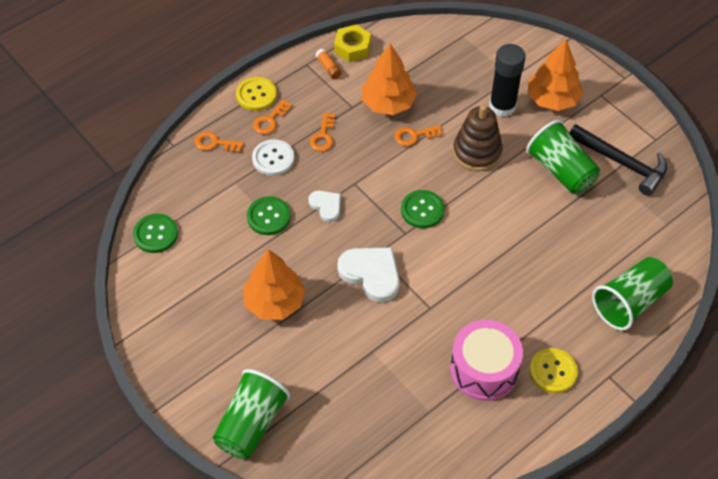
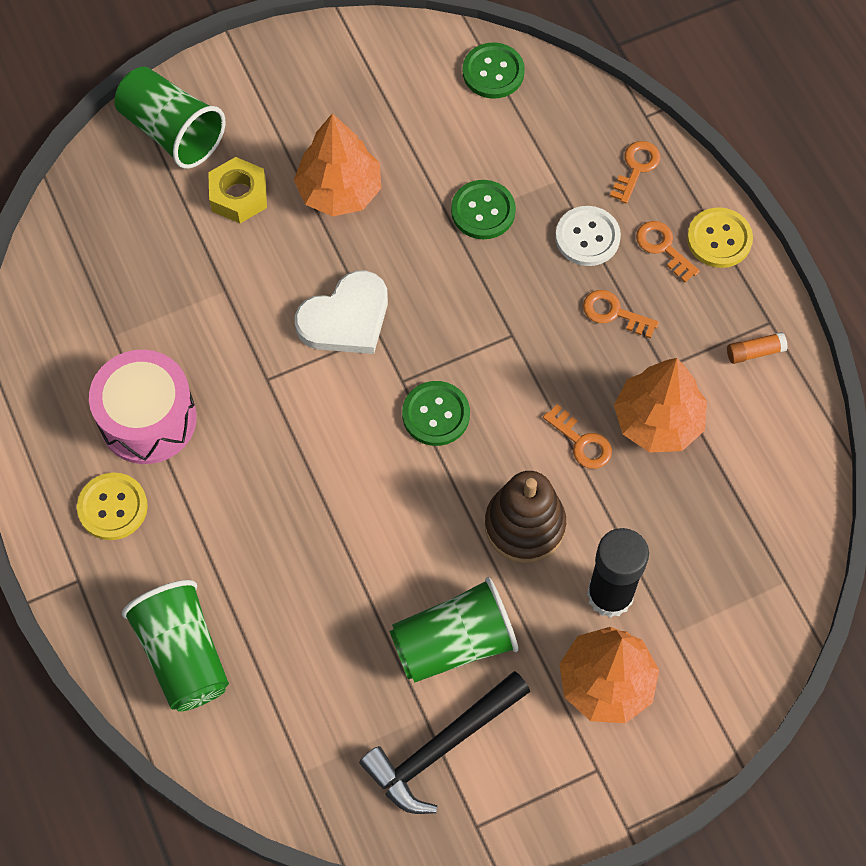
camera: 105 degrees right, 10 degrees up
white heart [309,191,341,222] -> none
yellow nut [334,24,371,62] -> yellow nut moved to [208,157,267,223]
orange key [394,125,443,146] -> orange key turned 135 degrees clockwise [543,404,612,469]

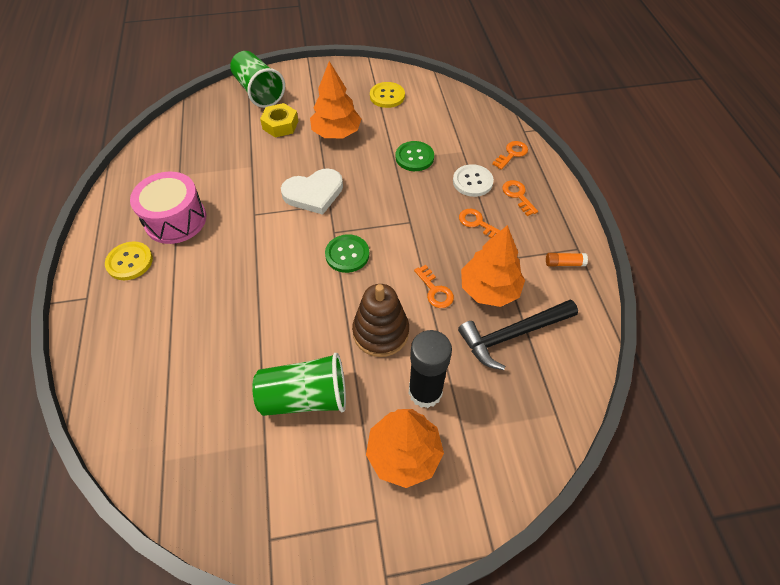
camera: 15 degrees right, 10 degrees down
green cup [122,580,229,712] -> none
black hammer [359,671,530,814] -> black hammer moved to [458,300,578,370]
green button [463,43,525,99] -> none
yellow button [687,207,753,268] -> yellow button moved to [370,82,405,108]

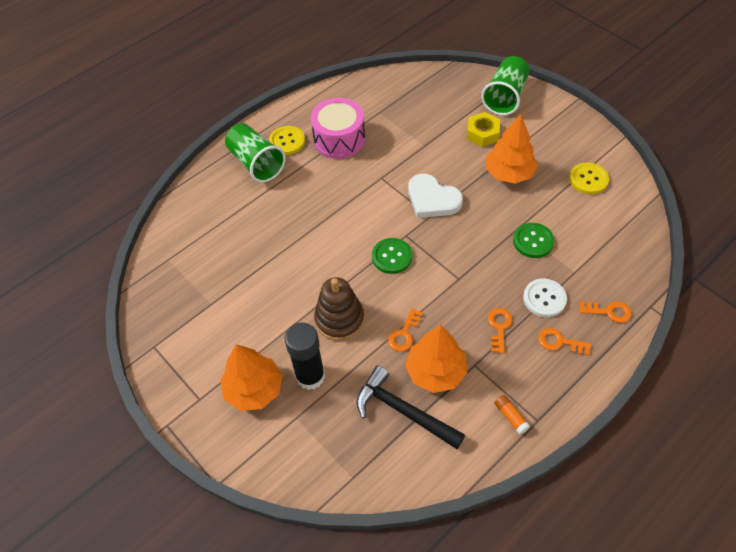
camera: 60 degrees right, 0 degrees up
green cup [252,353,346,416] -> green cup moved to [225,123,286,183]
orange key [502,180,538,216] -> orange key turned 105 degrees counterclockwise [538,328,591,356]

